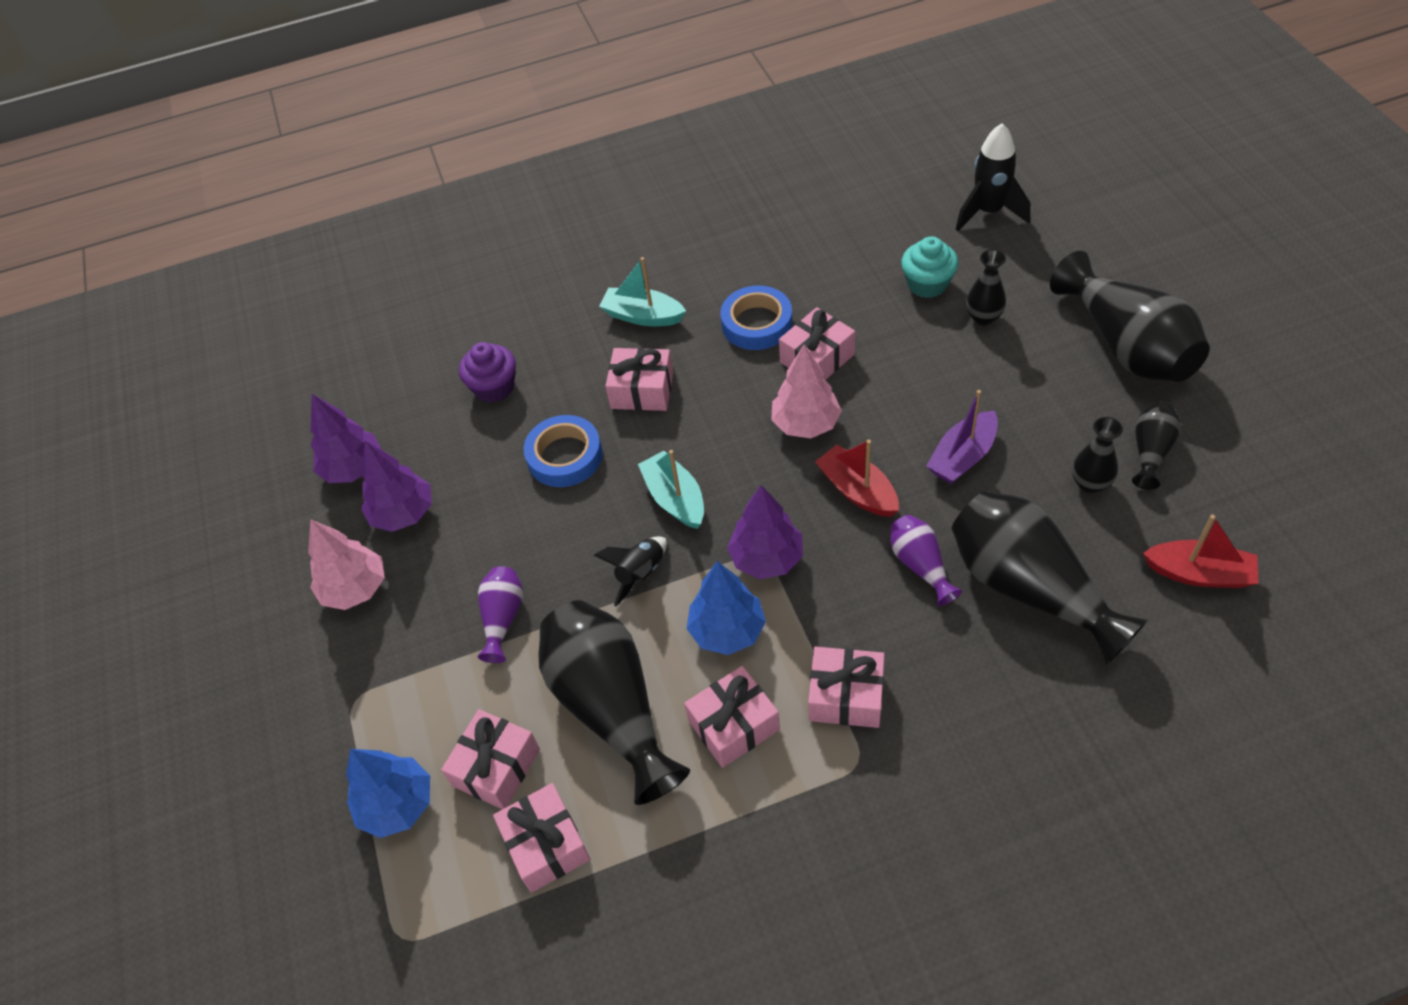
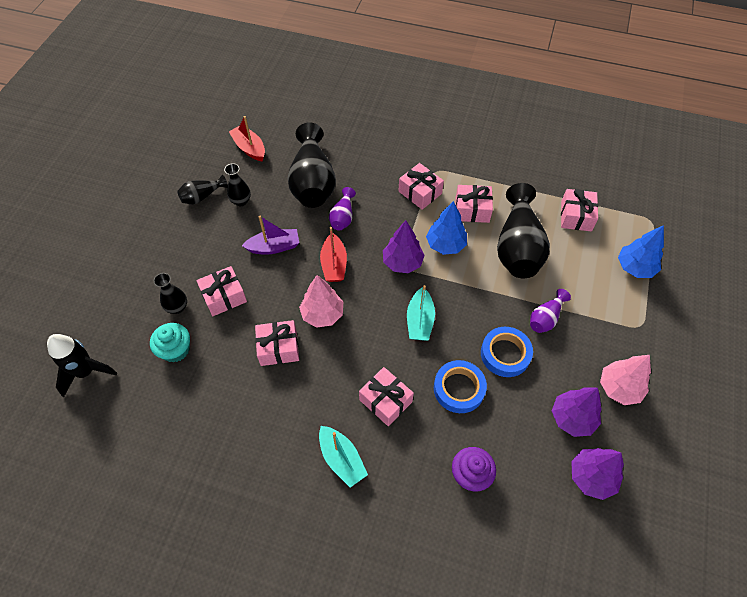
camera: 150 degrees left, 5 degrees up
pink gift [441,709,540,809] -> pink gift moved to [196,266,247,316]
black rocket [594,536,667,606] -> none
blue tape [721,285,792,350] -> blue tape moved to [481,327,533,377]
black vase [1050,251,1210,382] -> none

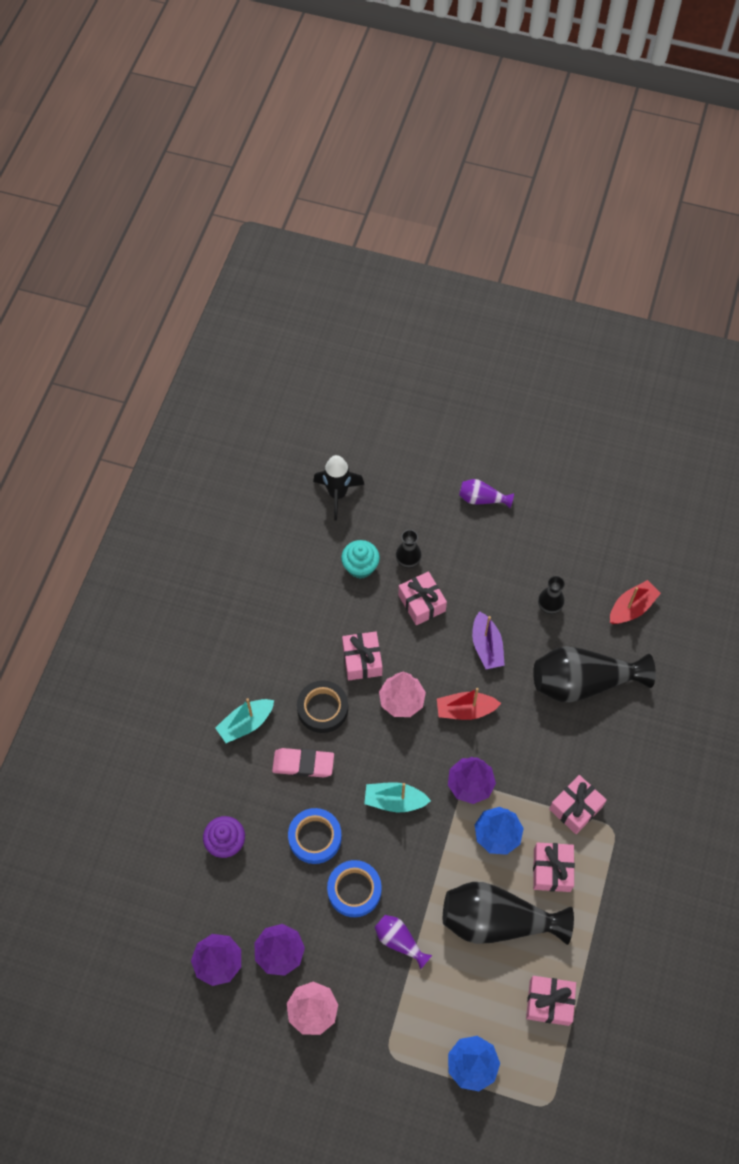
camera: 90 degrees right, 5 degrees up
black vase [177,175,228,204] -> none
purple vase [329,187,356,231] -> purple vase moved to [459,479,514,508]
pink gift [359,367,414,426] -> pink eraser [272,748,334,777]
none -> black tape [297,680,348,733]

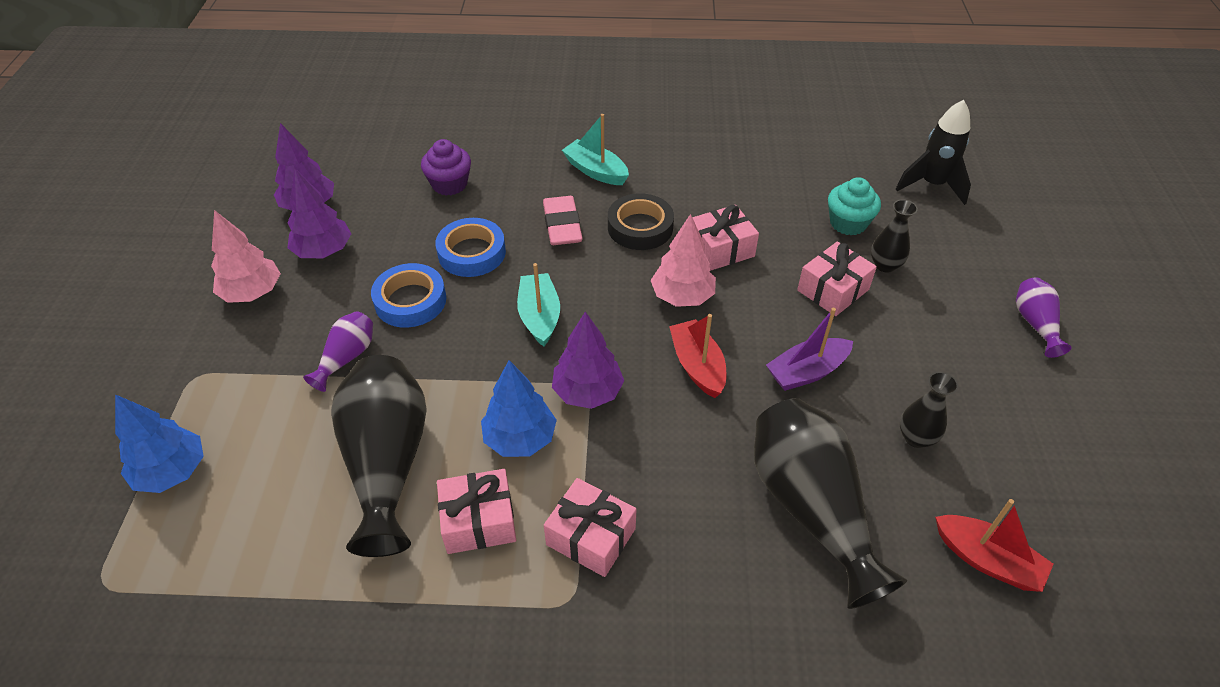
camera: 75 degrees right, 15 degrees down
pink gift [526,976,576,1026] -> none

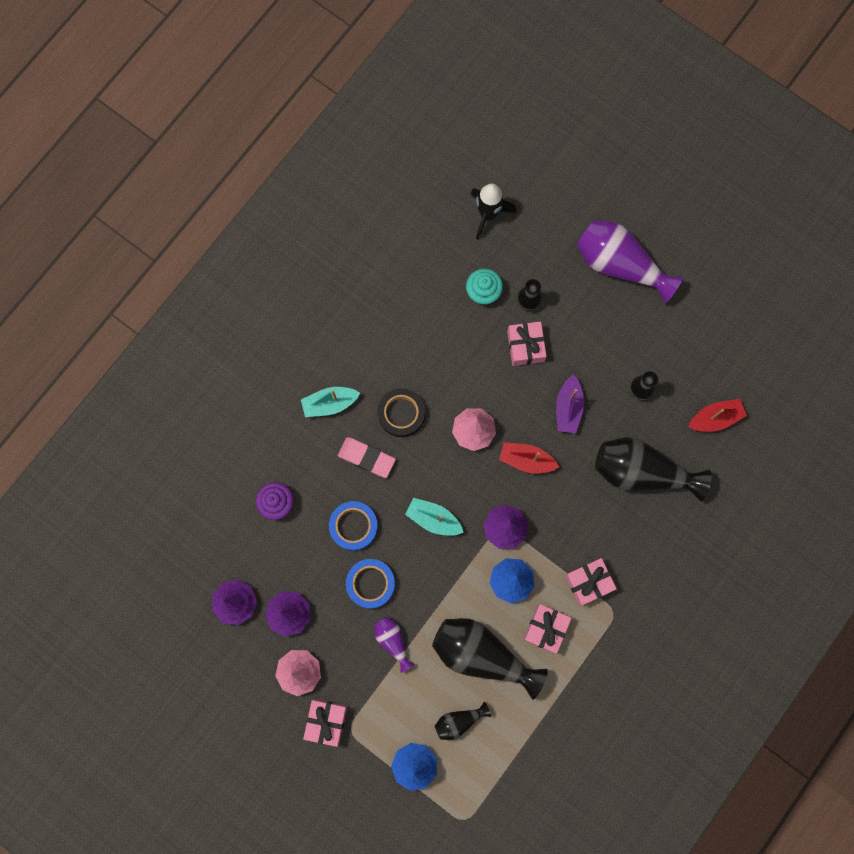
camera: 55 degrees left, 30 degrees up
pink gift [692,205,759,271] -> pink gift moved to [303,699,347,747]
purple vase [1016,278,1071,358] -> purple vase [577,220,683,304], size x2.05
none -> black vase [435,702,491,740]

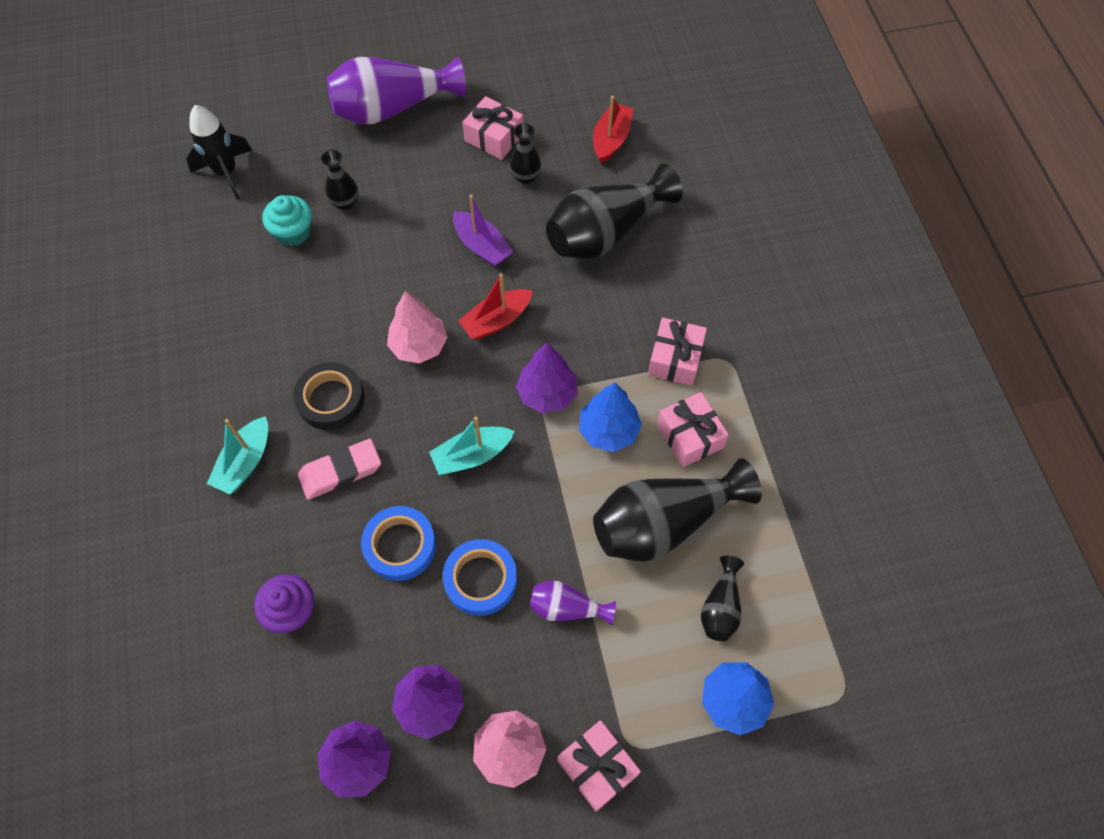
camera: 50 degrees left, 15 degrees down
pink gift [507,321,547,366] -> pink gift moved to [462,96,523,160]

